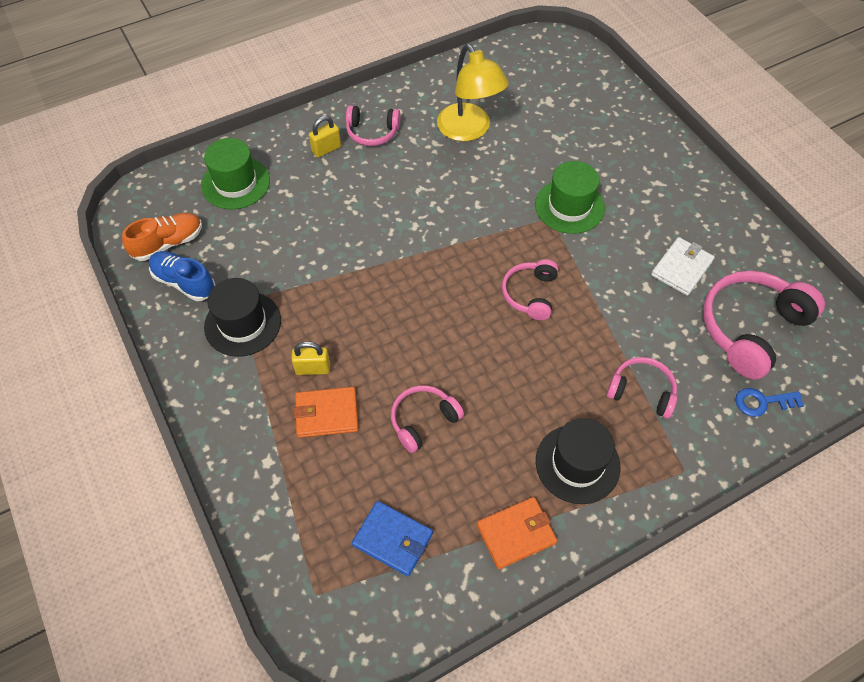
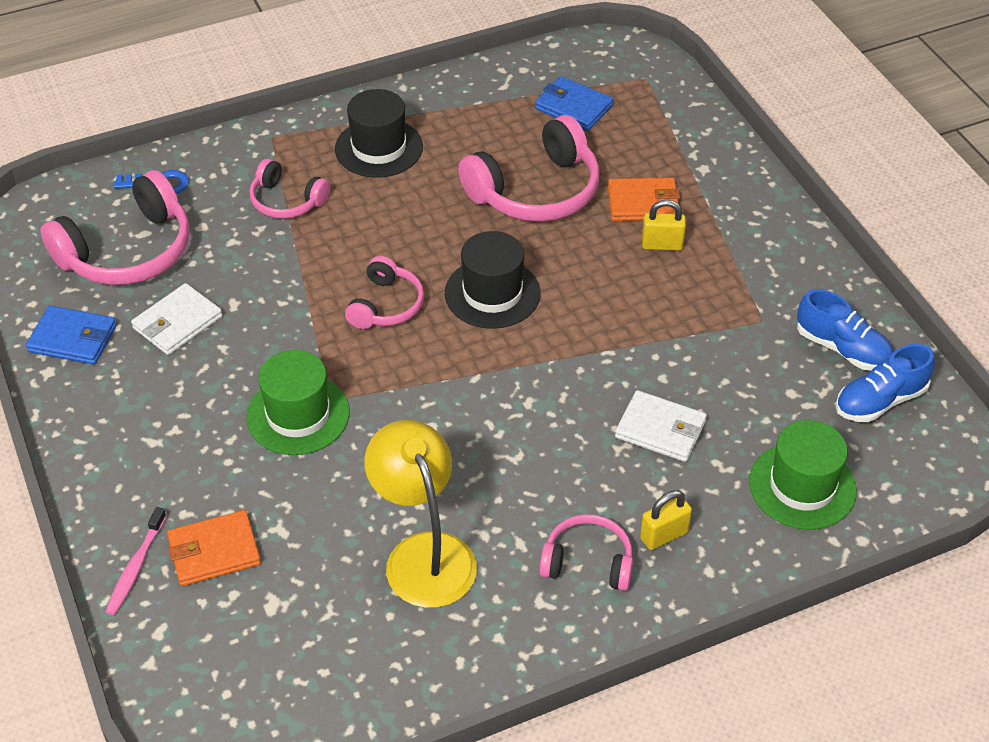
camera: 175 degrees left, 10 degrees down
orange shoe [122,213,202,261] -> blue shoe [835,344,935,422]
black hat [204,278,281,357] -> black hat moved to [445,231,541,329]
pink headphones [391,385,464,453] -> pink headphones [458,115,600,222], size x1.76
orange wallet [477,497,557,569] -> orange wallet moved to [167,510,261,586]
none -> blue wallet [26,306,117,365]
none -> pink toothbrush [106,507,167,615]
none -> white wallet [615,390,707,462]

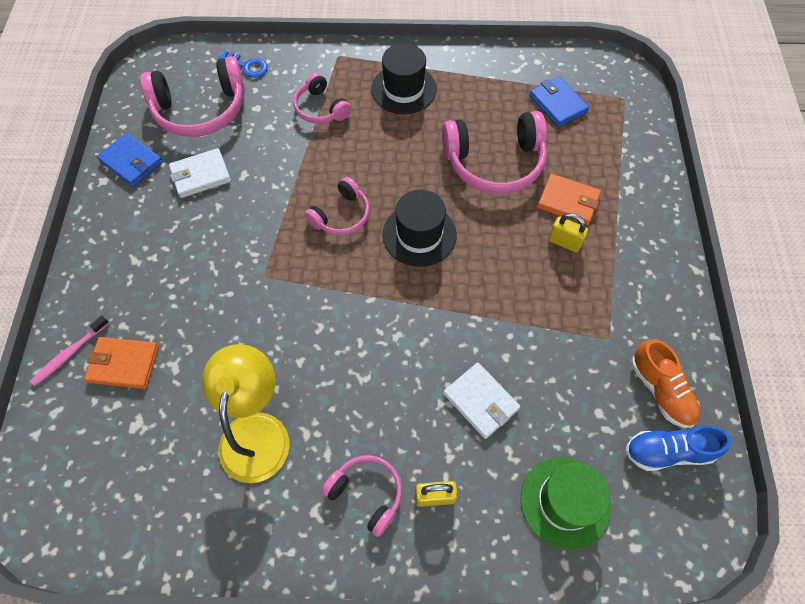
camera: 25 degrees right, 15 degrees up
green hat [247,350,350,455] -> none
blue shoe [797,289,894,371] -> orange shoe [631,339,701,428]

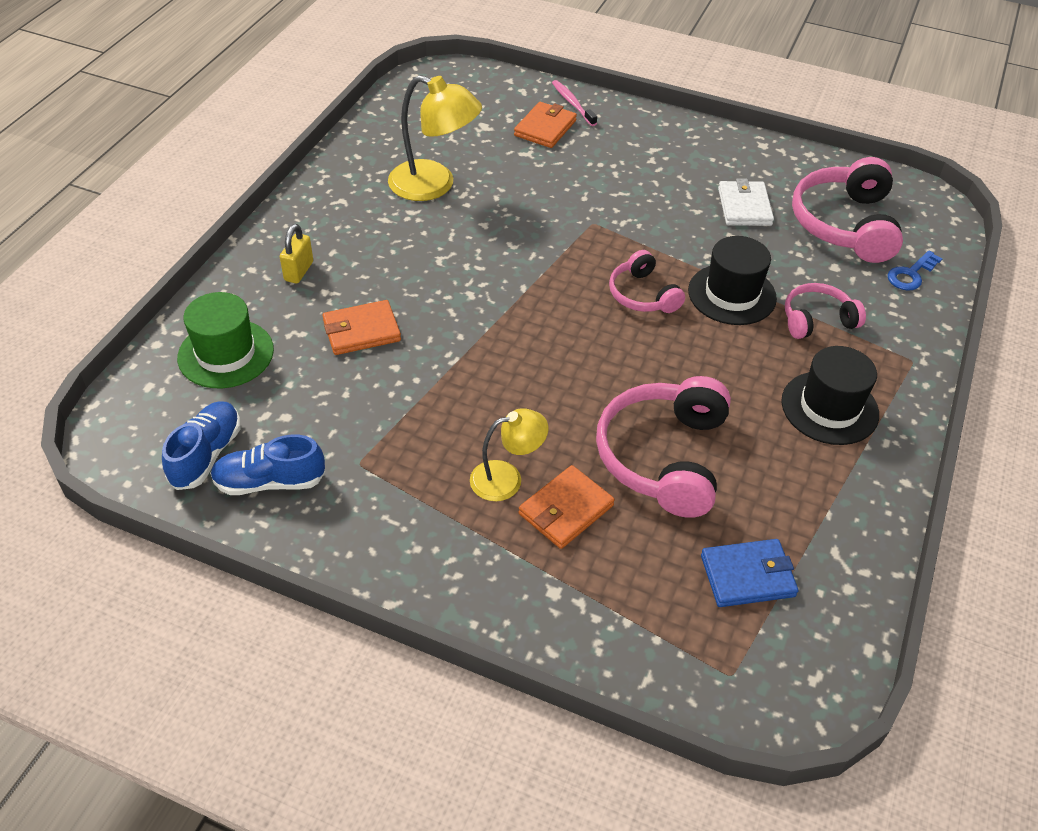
camera: 110 degrees right, 15 degrees down
blue wallet [97,133,163,187] -> none
pink headphones [322,455,402,537] -> none
black hat [383,190,457,267] -> black hat moved to [688,236,777,325]
white wallet [443,363,520,439] -> orange wallet [322,300,401,355]
yellow padlock [548,213,588,252] -> yellow lamp [470,408,548,501]
orange shoe [631,339,701,428] -> blue shoe [210,435,326,495]

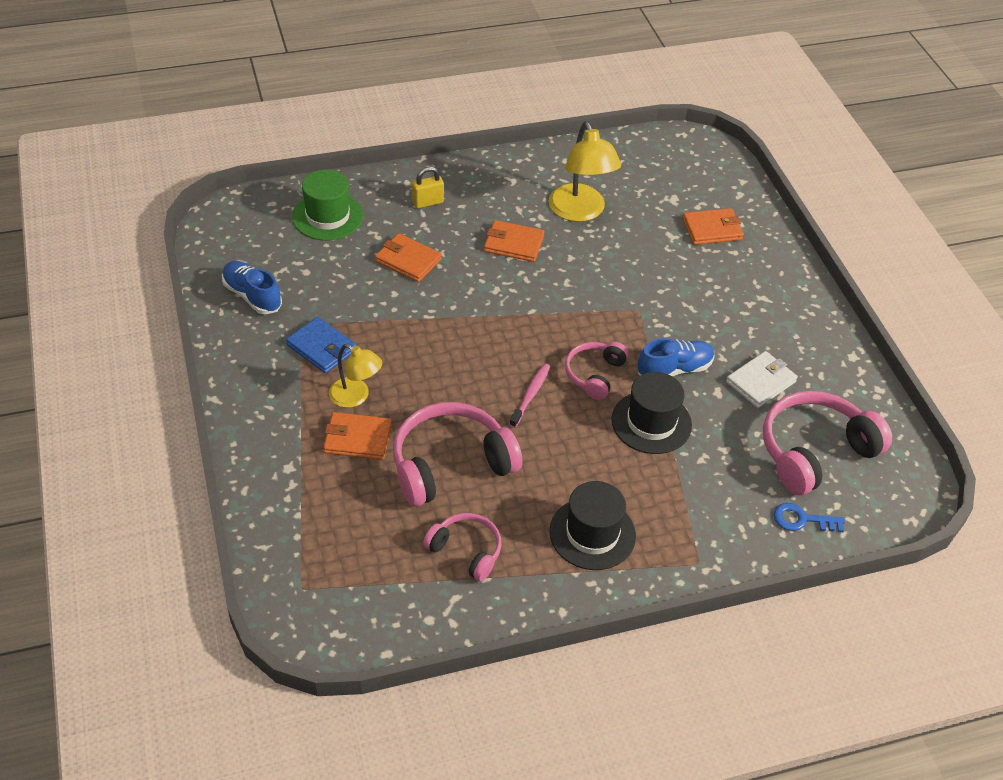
camera: 50 degrees right, 0 degrees up
blue shoe [162,401,241,490] -> blue shoe moved to [638,338,714,376]
pink toothbrush [552,80,597,126] -> pink toothbrush moved to [509,364,550,428]
blue wallet [701,539,798,607] -> blue wallet moved to [286,317,357,373]
pink headphones [785,283,866,339] -> pink headphones moved to [423,513,502,581]
none -> orange wallet [484,220,545,262]

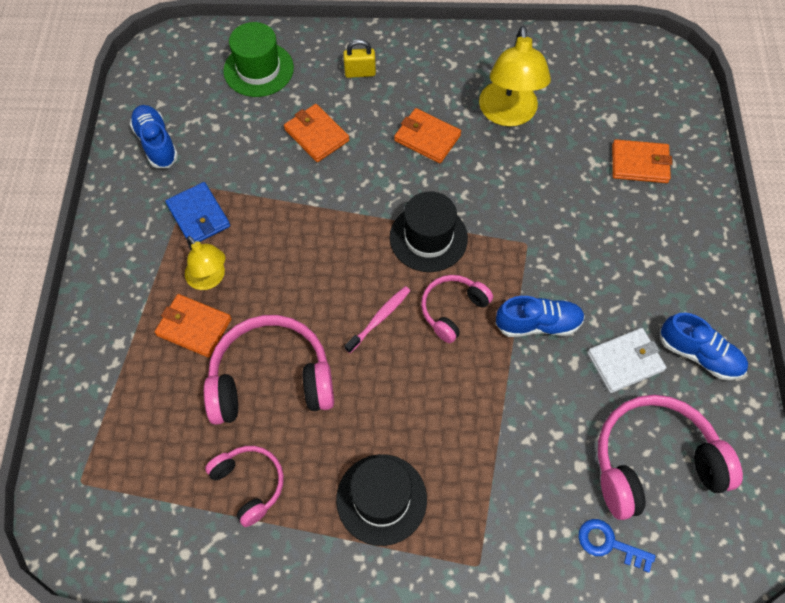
camera: 20 degrees right, 15 degrees up
black hat [612,372,692,454] -> black hat moved to [390,191,468,272]
none -> blue shoe [660,313,748,380]

